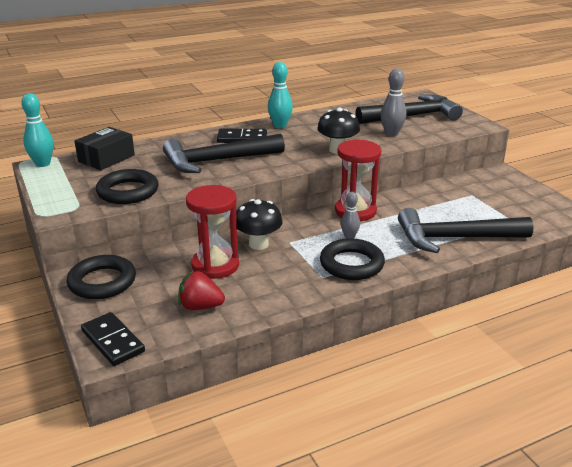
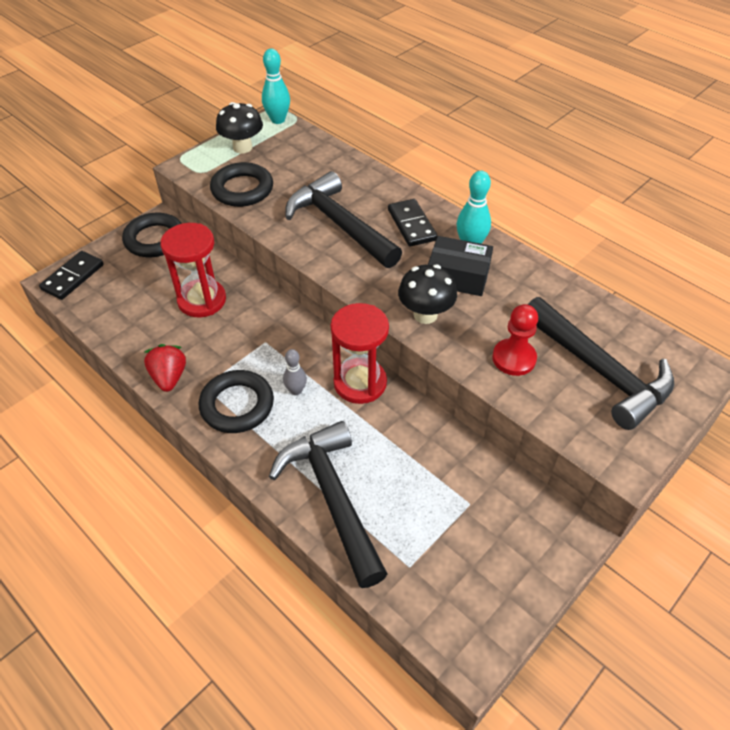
camera: 70 degrees right, 20 degrees up
black box [75,127,135,170] -> black box moved to [428,236,493,296]
red strawberry [178,270,225,310] -> red strawberry moved to [144,344,186,392]
black mushroom [236,199,283,250] -> black mushroom moved to [216,102,263,153]
grey bowling pin [380,68,406,136] -> red pawn [492,304,538,376]

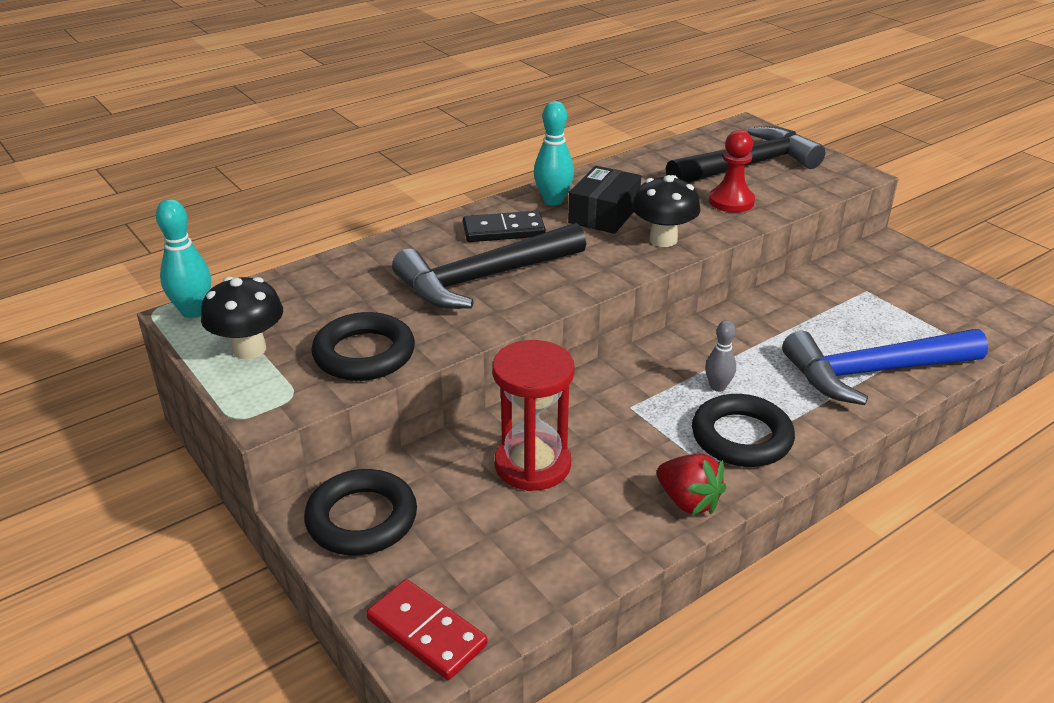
camera: 80 degrees left, 15 degrees down
black domino [39,251,104,300] -> red domino [366,579,488,680]
red strawberry [144,344,186,392] -> red strawberry turned 135 degrees counterclockwise [657,454,726,515]
black hammer [269,421,388,588] -> blue hammer [782,329,988,405]
red hourglass [331,303,389,404] -> none

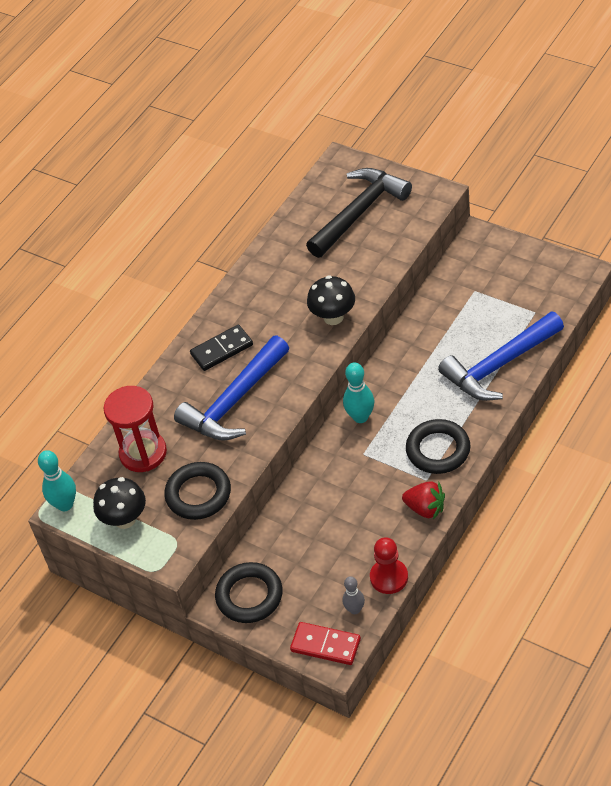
camera: 15 degrees left, 15 degrees up
black hammer [392,223,586,309] -> blue hammer [174,335,289,441]
red hourglass [492,340,575,491] -> red hourglass moved to [104,386,167,472]
turquoise bowling pin [534,101,574,206] -> turquoise bowling pin moved to [343,362,374,423]
black box [568,166,641,234] -> none
grey bowling pin [705,320,736,392] -> grey bowling pin moved to [343,576,365,614]
red pawn [709,130,755,213] -> red pawn moved to [370,537,408,594]

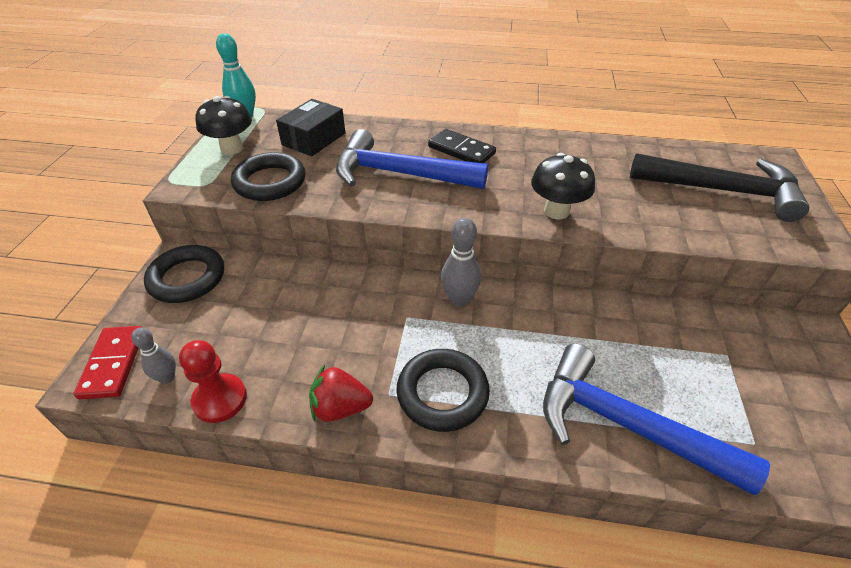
camera: 60 degrees right, 5 degrees down
red hourglass [104,386,167,472] -> black box [276,99,345,156]
turquoise bowling pin [343,362,374,423] -> grey bowling pin [441,218,481,307]
red strawberry [402,481,445,520] -> red strawberry turned 90 degrees clockwise [309,365,373,422]

